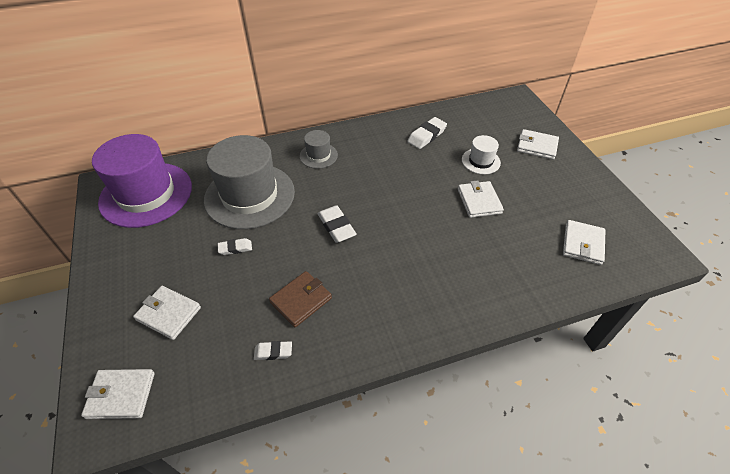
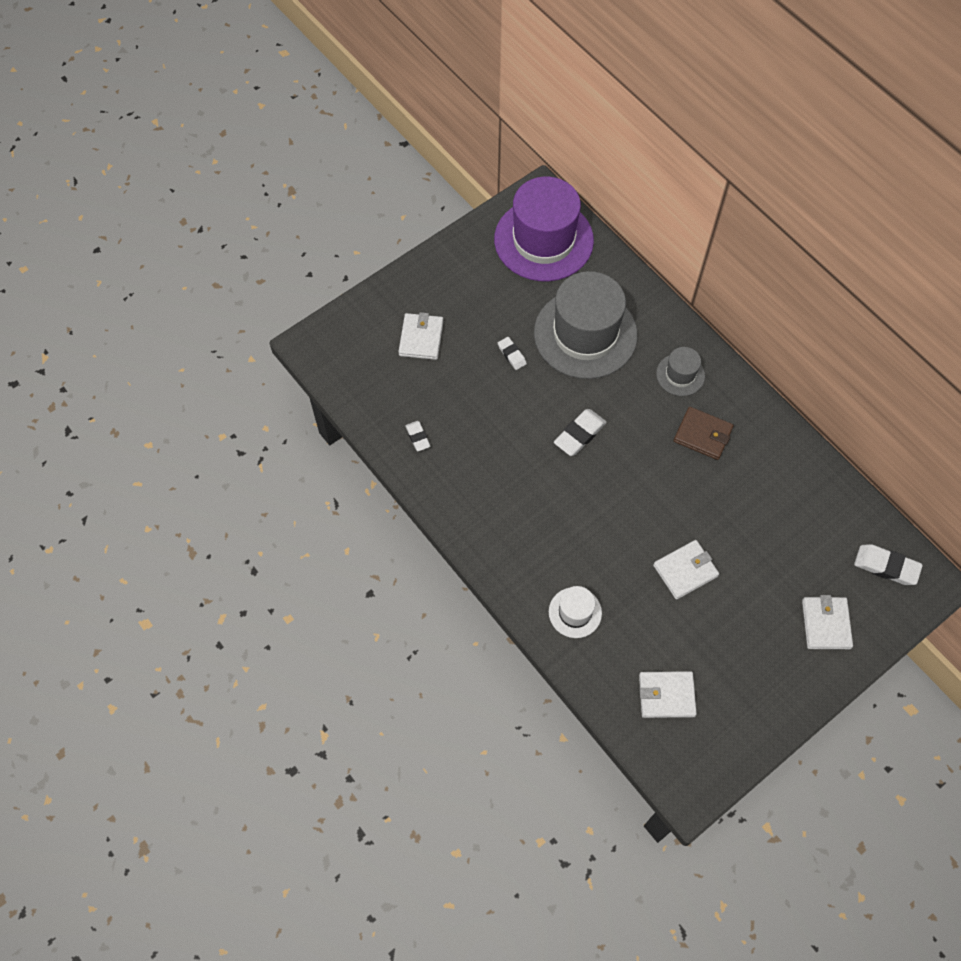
camera: 70 degrees right, 15 degrees up
white wallet [81,369,155,419] -> none
brown wallet [269,271,332,327] -> brown wallet moved to [674,407,734,460]
white eraser [407,117,447,149] -> white eraser moved to [854,544,923,585]
white hat [462,135,501,174] -> white hat moved to [549,586,602,638]

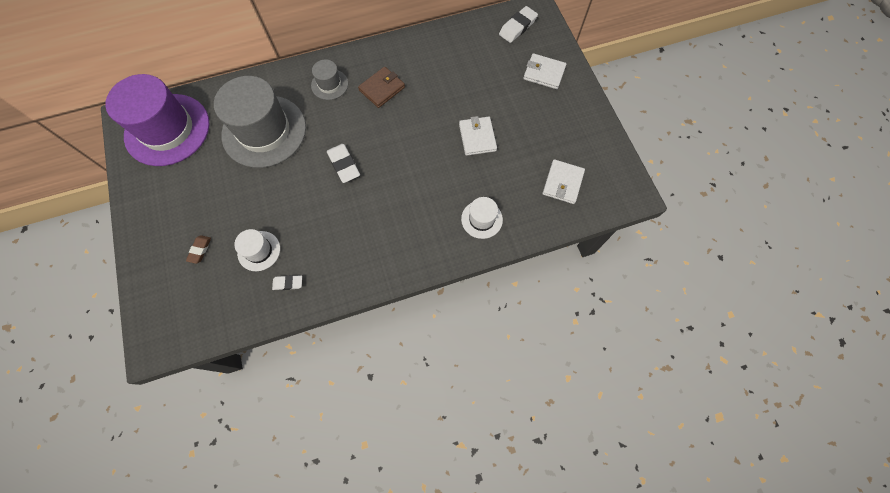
camera: 70 degrees left, 5 degrees up
white wallet [398,312,444,360] -> brown eraser [186,235,211,264]
white eraser [498,337,527,370] -> none
none -> white hat [234,229,280,271]

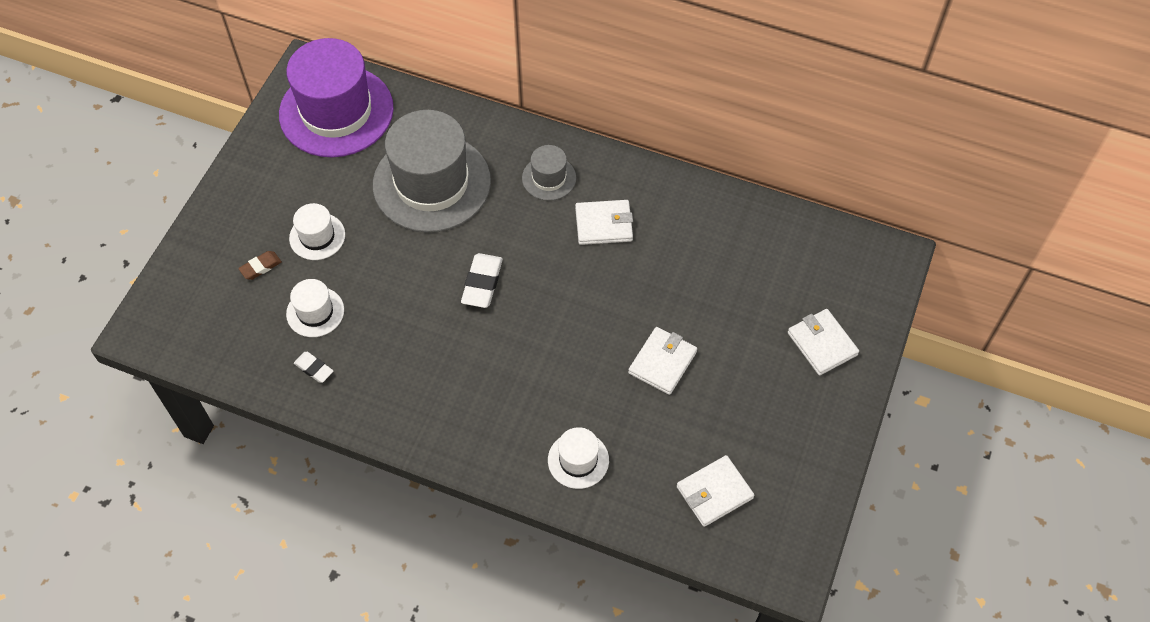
camera: 40 degrees right, 10 degrees down
brown wallet [358,67,405,108] -> white wallet [575,200,633,245]
white eraser [499,6,538,43] -> none
none -> white hat [289,203,345,260]

